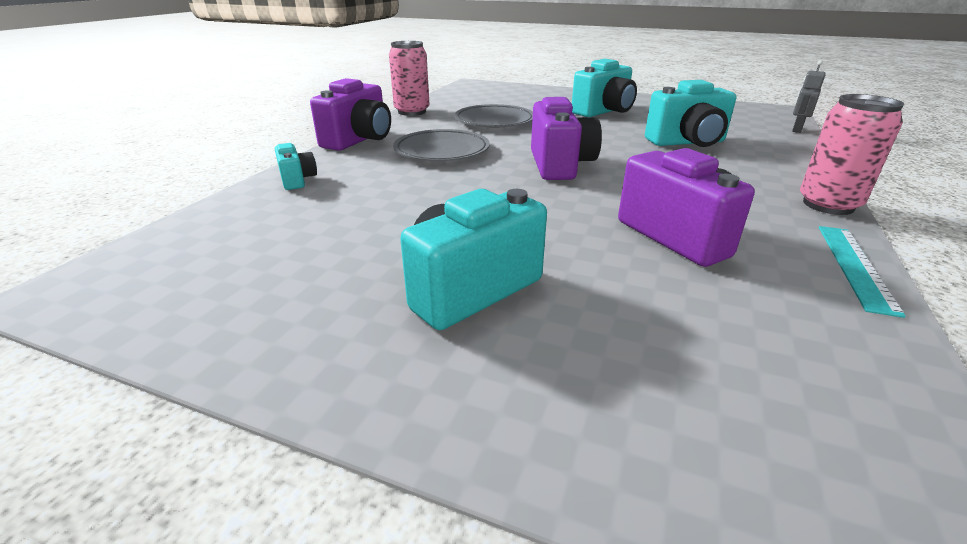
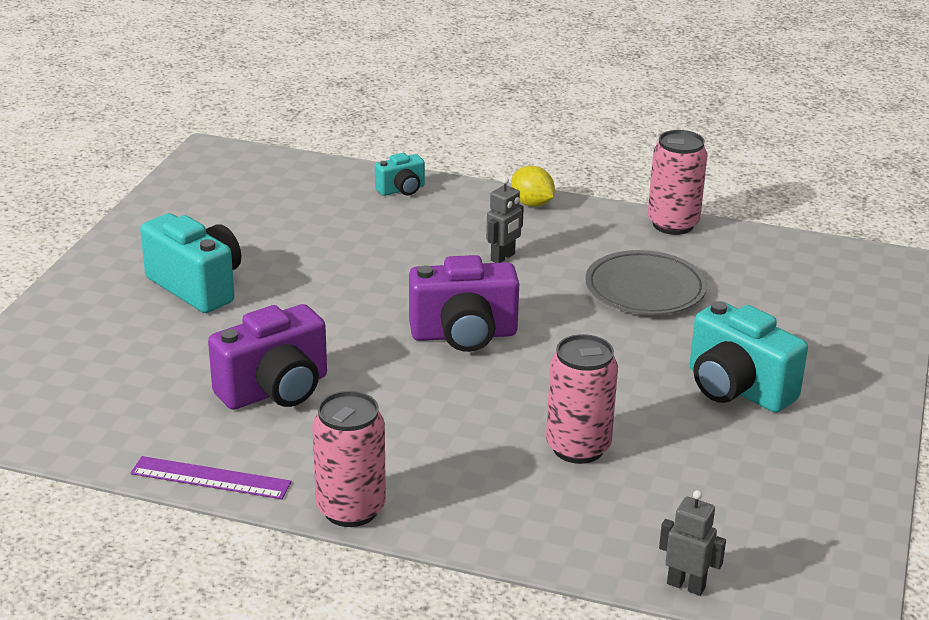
camera: 85 degrees right, 0 degrees up
purple camera [310,78,391,151] -> yellow lemon [511,166,555,207]
grey plate [393,129,490,161] -> grey robot [486,177,524,263]
turquoise camera [645,80,736,147] -> pink can [546,334,618,464]
turquoise ruler [819,226,906,318] -> purple ruler [131,456,292,499]

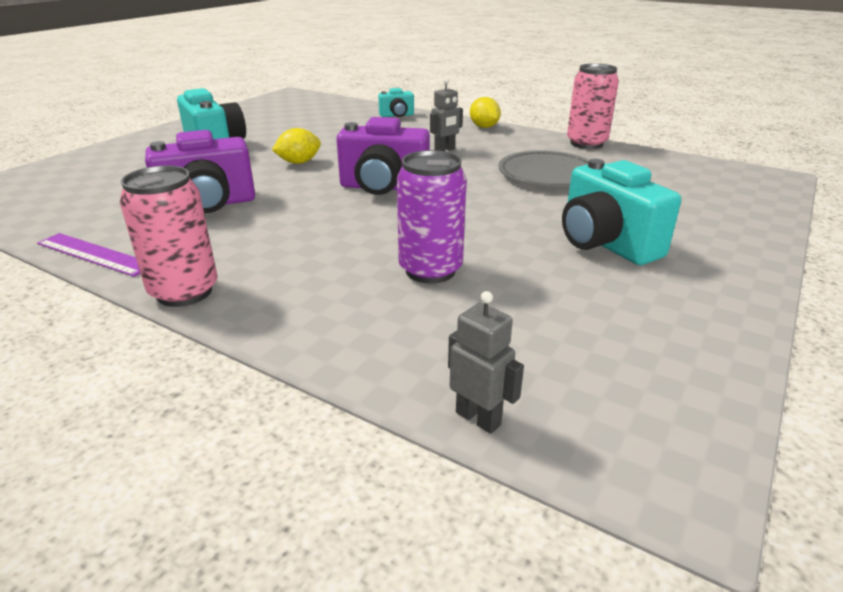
camera: 15 degrees right, 0 degrees up
pink can [546,334,618,464] -> purple can [397,150,467,284]
none -> yellow lemon [272,128,321,164]

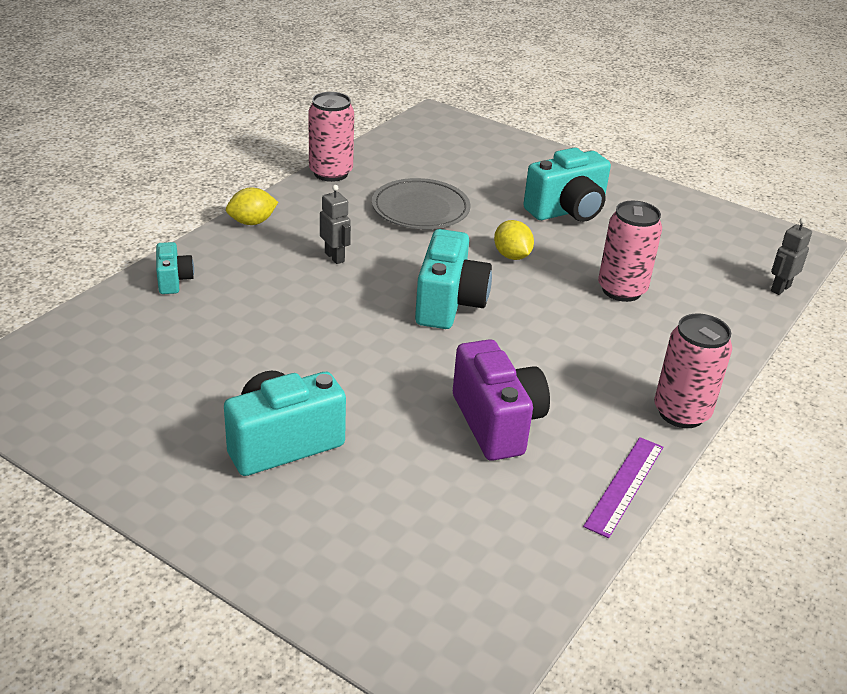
camera: 90 degrees left, 5 degrees up
yellow lemon [272,128,321,164] -> yellow lemon moved to [494,220,534,260]
purple camera [336,117,430,195] -> turquoise camera [415,229,492,329]
purple can [397,150,467,284] -> pink can [598,200,662,302]

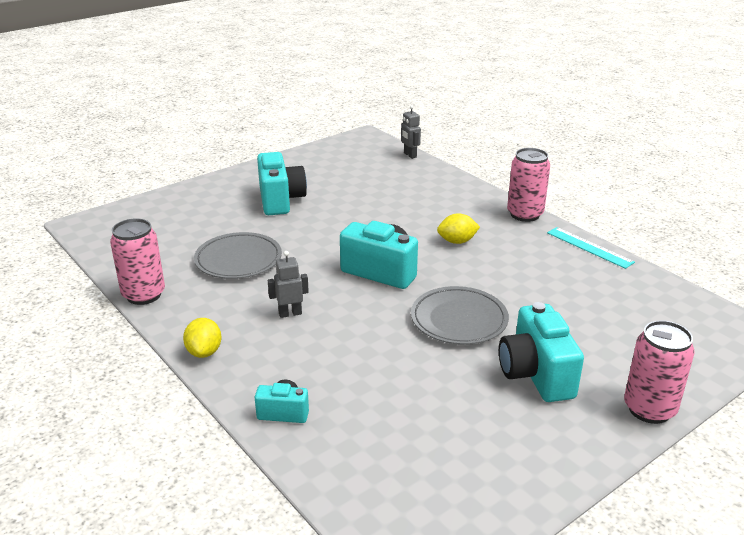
camera: 70 degrees left, 5 degrees down
purple camera [453,339,550,461] -> none
yellow lemon [494,220,534,260] -> yellow lemon moved to [437,213,480,244]
purple ruler [583,437,663,538] -> turquoise ruler [547,227,635,269]
pink can [598,200,662,302] -> pink can moved to [624,320,694,424]
none -> grey plate [411,286,509,345]

